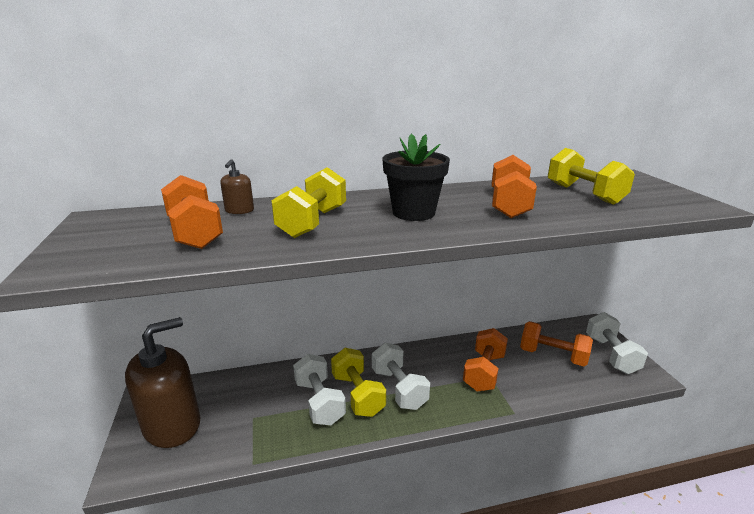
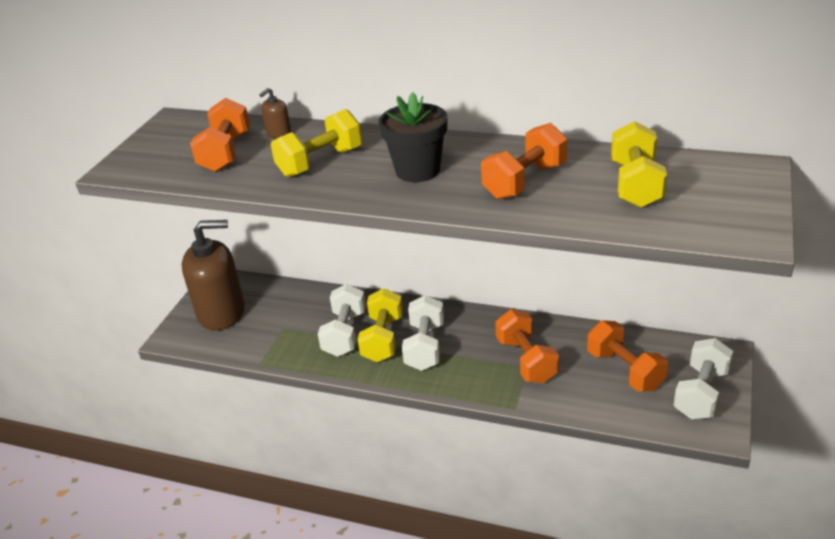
camera: 35 degrees right, 10 degrees up
orange dumbbell [463,328,508,392] -> orange dumbbell turned 75 degrees counterclockwise [495,309,559,383]

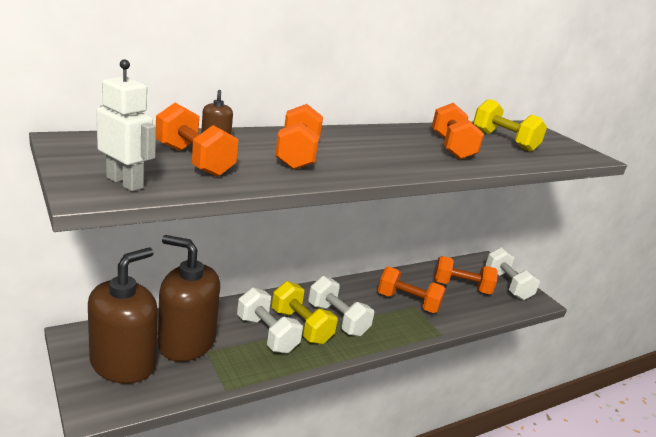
camera: 55 degrees left, 10 degrees down
yellow dumbbell [271,109,362,177] -> orange dumbbell [275,104,323,170]
black flower pot [378,92,447,182] -> none
none -> white robot [97,59,156,191]
none -> brown soap dispenser [158,235,220,362]

